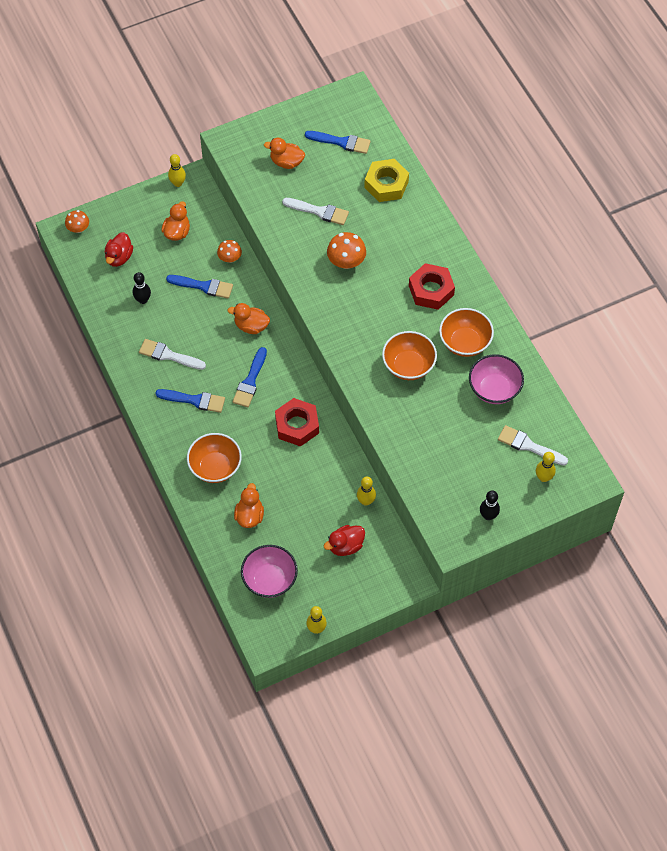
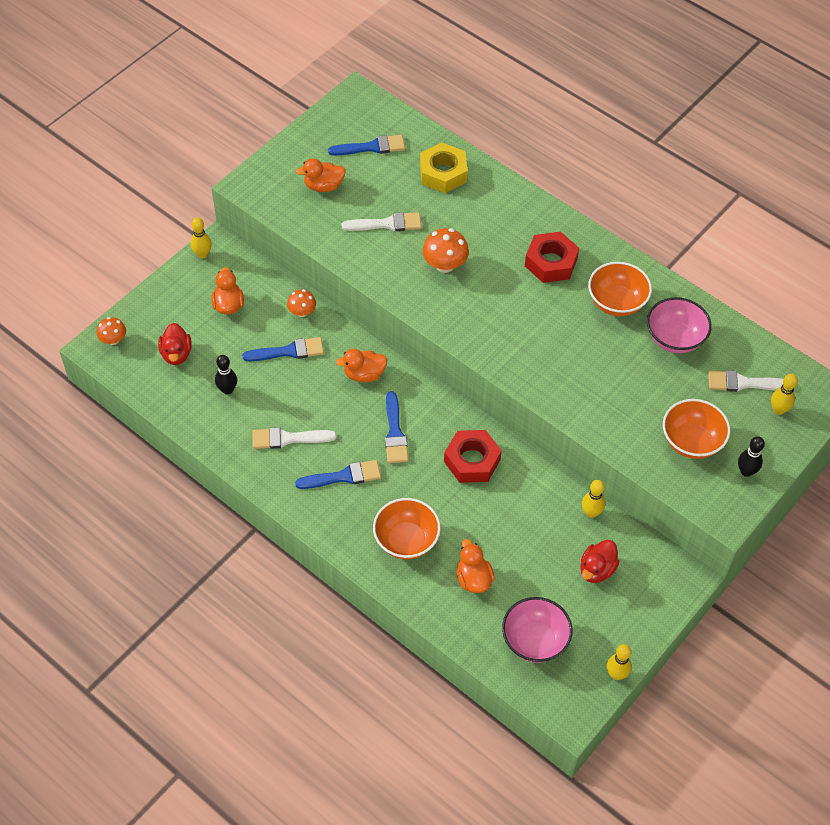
camera: 25 degrees left, 5 degrees down
orange bowl [382,331,437,380] -> orange bowl moved to [663,399,730,459]

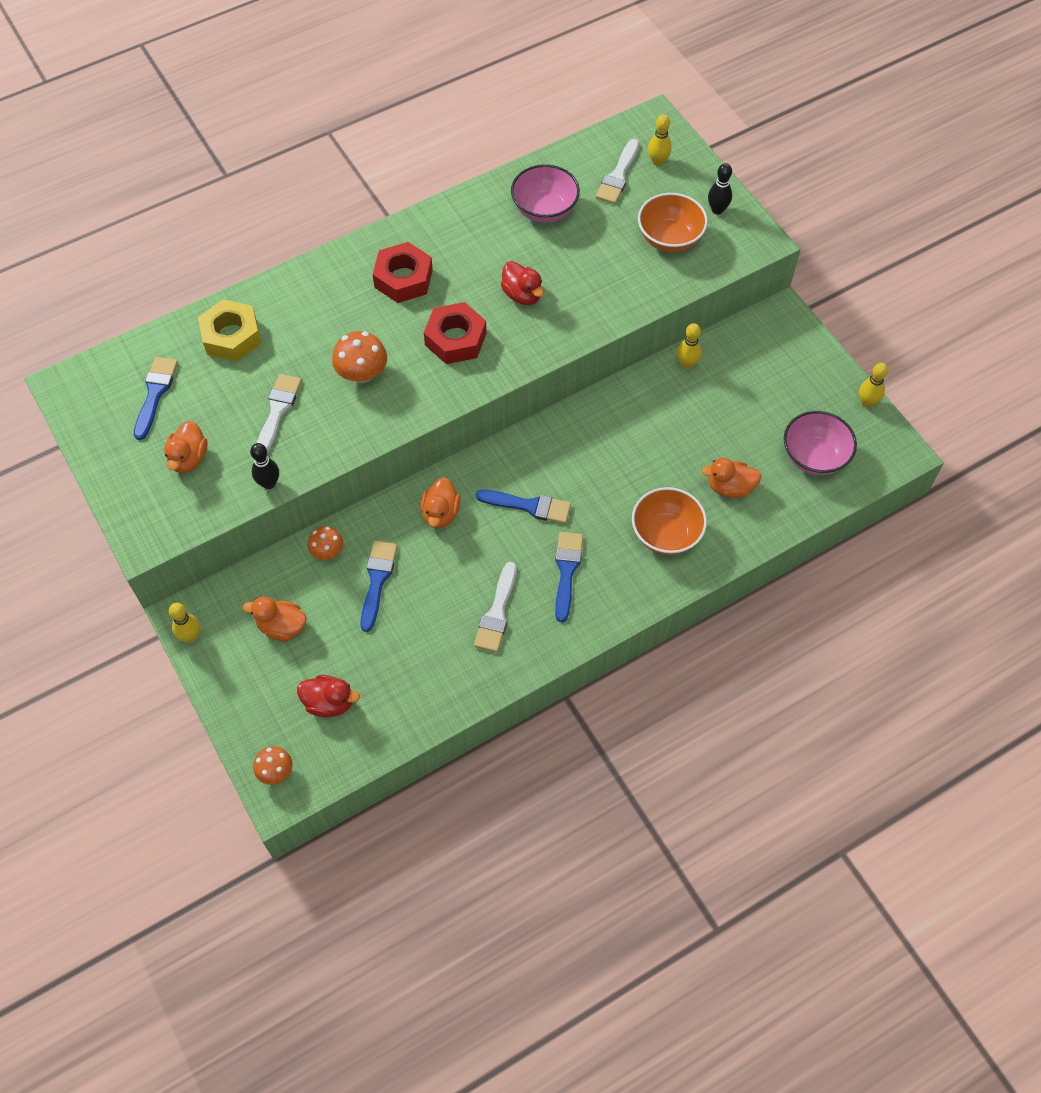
camera: 70 degrees left, 5 degrees up
black bowling pin [215,355,237,395] -> black bowling pin moved to [250,443,279,489]
red nut [444,430,502,483] -> red nut moved to [424,302,487,364]
red duck [580,540,620,583] -> red duck moved to [501,261,544,305]
orange bowl [588,262,652,316] -> none

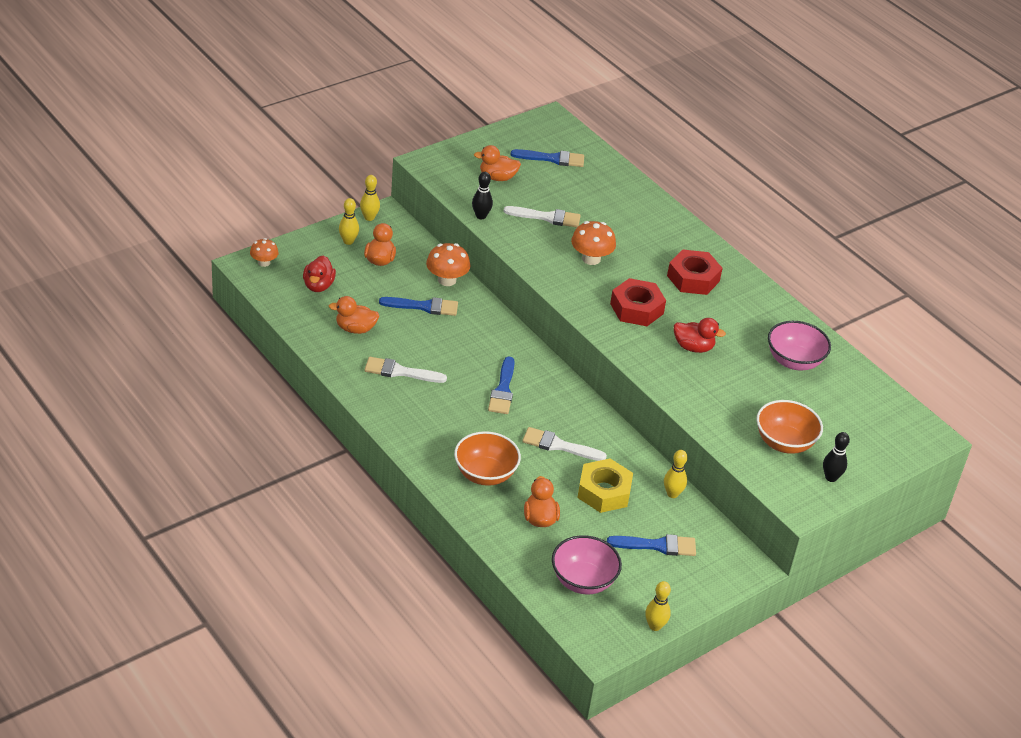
camera: 80 degrees right, 20 degrees down
yellow nut [198,299,261,361] -> yellow nut moved to [577,459,633,513]
orange mushroom [307,526,343,560] -> orange mushroom [426,243,470,286], size x1.55
orange duck [421,477,461,529] -> orange duck moved to [329,296,379,334]
red duck [501,261,544,305] -> red duck turned 120 degrees counterclockwise [674,318,726,353]
blue brush [555,532,583,622] -> blue brush moved to [607,534,696,556]
white brush [595,139,639,204] -> white brush moved to [522,427,607,461]
yellow bowling pin [648,114,672,166] -> yellow bowling pin moved to [339,198,359,245]

